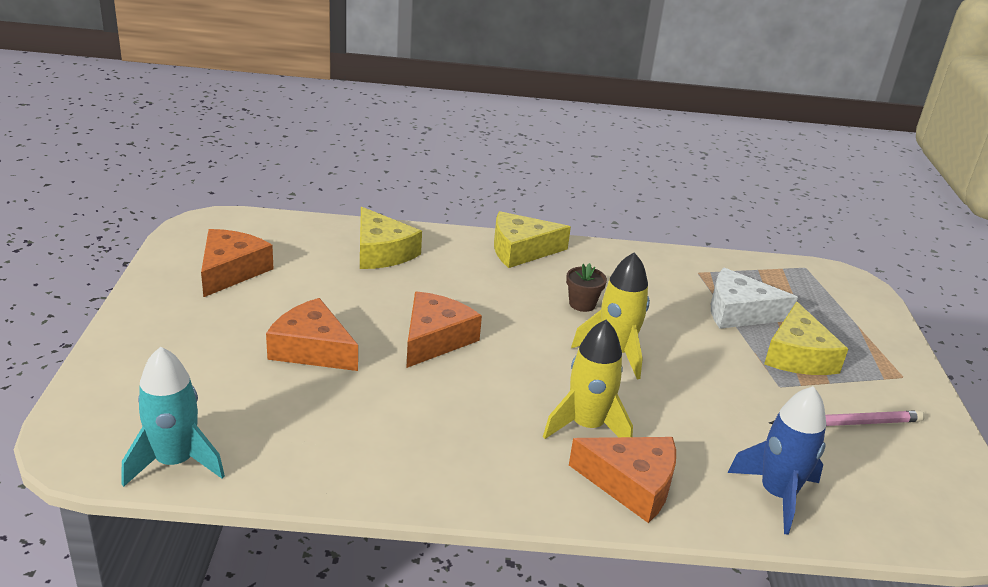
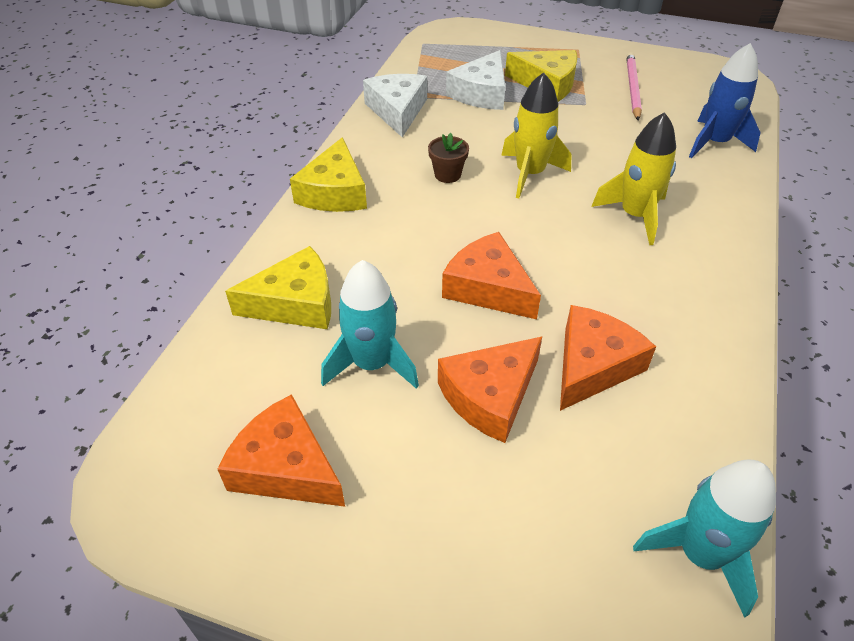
camera: 70 degrees left, 15 degrees up
orange cheese [569,437,676,523] -> orange cheese moved to [560,305,656,411]
none -> turquoise rocket [321,260,419,389]
none -> white cheese [363,74,427,138]

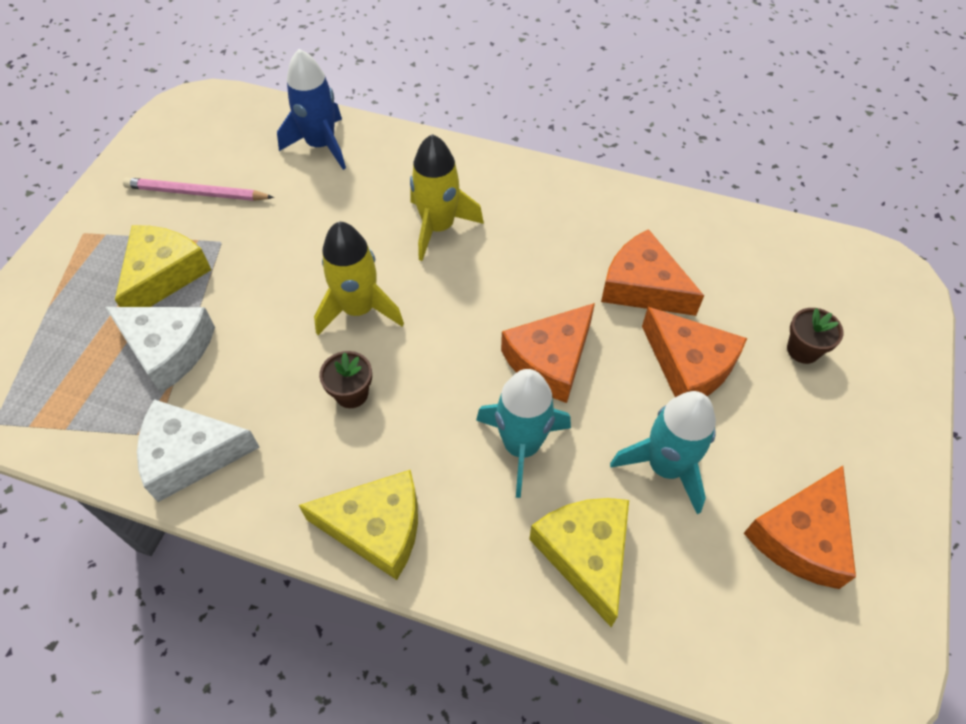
camera: 90 degrees left, 10 degrees up
turquoise rocket [633,459,776,618] -> turquoise rocket moved to [476,369,571,498]
none -> brown flower pot [787,308,844,364]

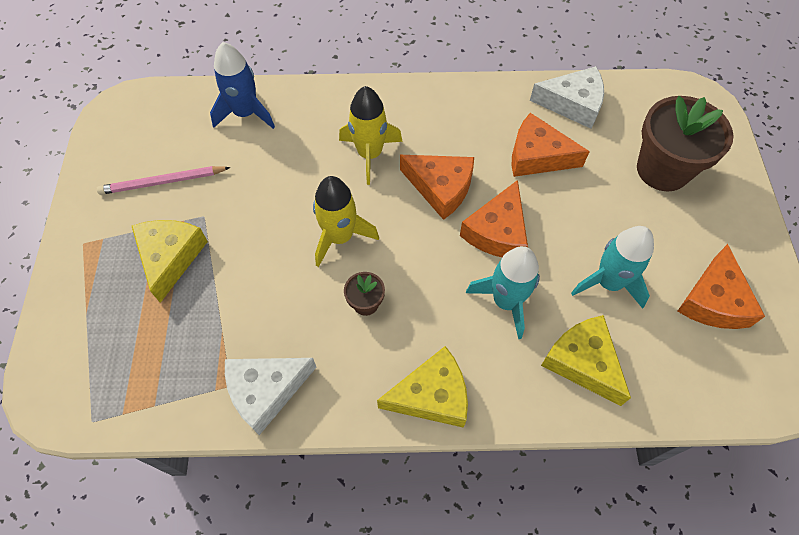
camera: 20 degrees left, 5 degrees up
white cheese [105,307,215,393] -> white cheese moved to [530,66,604,129]
orange cheese [642,307,747,397] -> orange cheese moved to [400,155,474,220]
brown flower pot [787,308,844,364] -> brown flower pot [637,96,733,191], size x2.22

